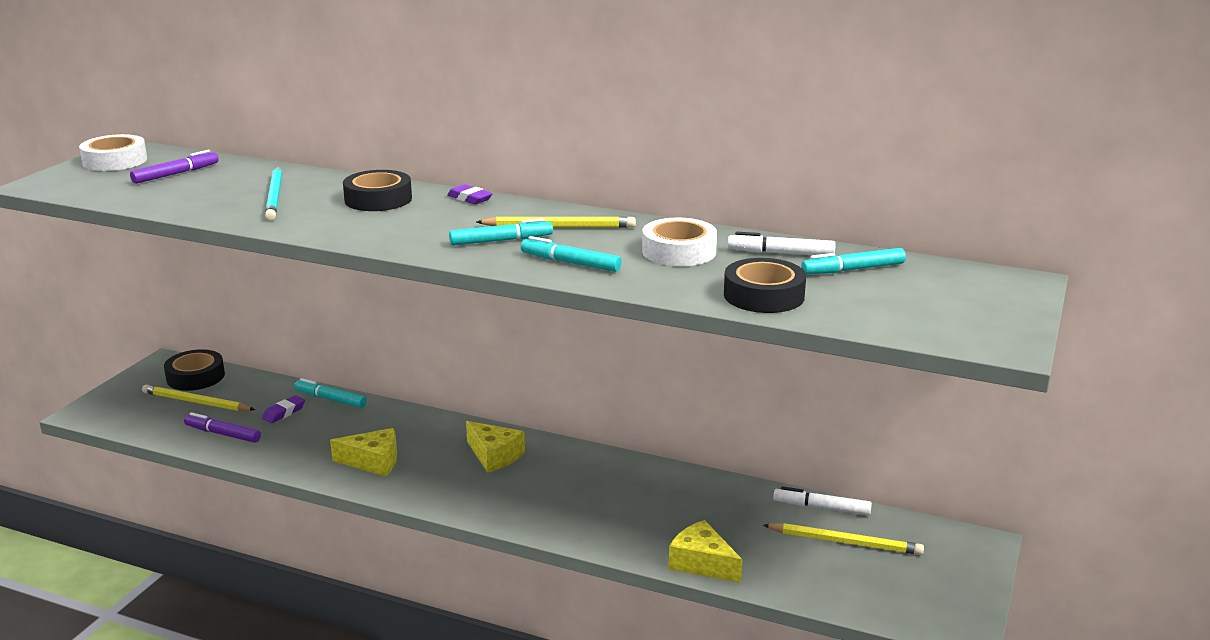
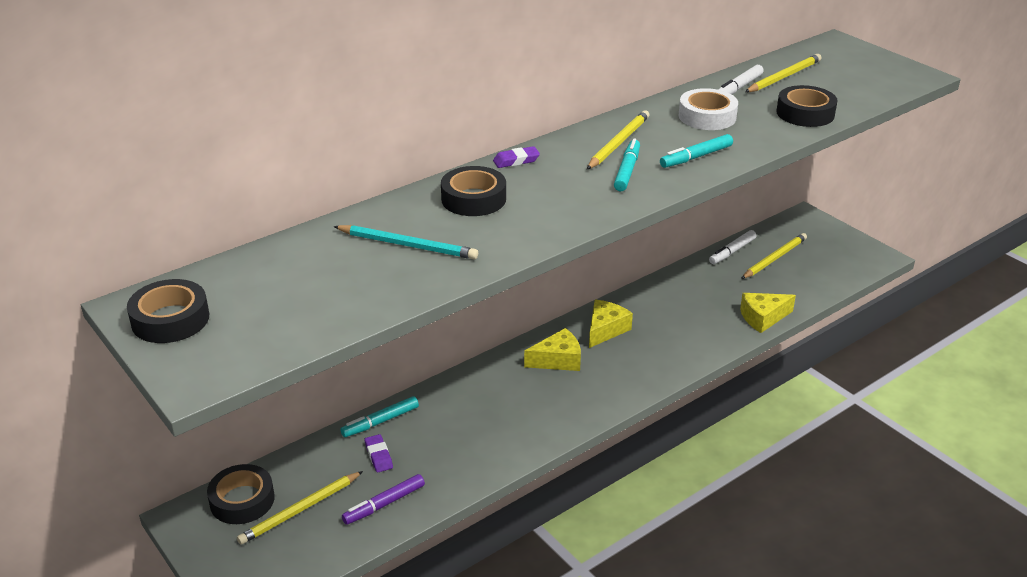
camera: 60 degrees left, 10 degrees up
white tape [79,134,147,171] -> black tape [127,279,209,343]
purple marker [130,150,218,184] -> none
yellow cheese [330,428,397,476] -> yellow cheese moved to [589,300,633,348]
turquoise marker [801,248,906,274] -> yellow pencil [745,54,822,92]

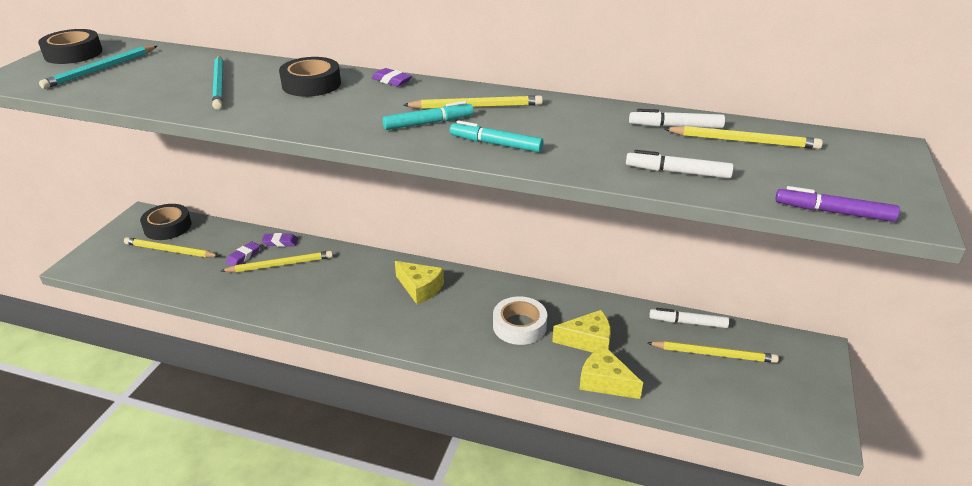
camera: 55 degrees right, 0 degrees up
turquoise marker [340,396,419,437] -> purple eraser [261,233,298,247]
purple marker [342,474,425,525] -> purple marker moved to [775,186,900,222]
yellow cheese [589,300,633,348] -> yellow cheese moved to [552,310,611,353]
white tape [678,88,738,130] -> white tape moved to [493,296,547,345]
black tape [776,85,838,127] -> white marker [626,150,734,178]
none -> turquoise pencil [39,46,157,89]
none -> yellow pencil [221,251,333,272]

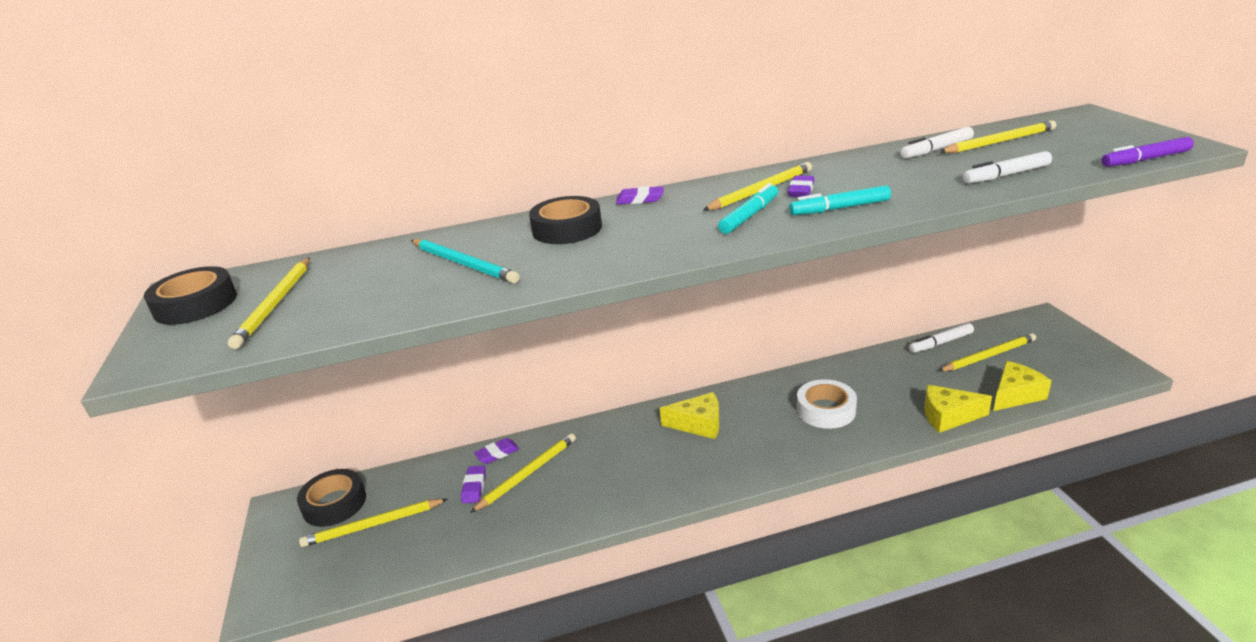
camera: 30 degrees left, 5 degrees down
turquoise pencil [39,46,157,89] -> yellow pencil [228,258,310,349]
yellow cheese [552,310,611,353] -> yellow cheese moved to [993,361,1052,411]
none -> purple eraser [788,175,814,197]

